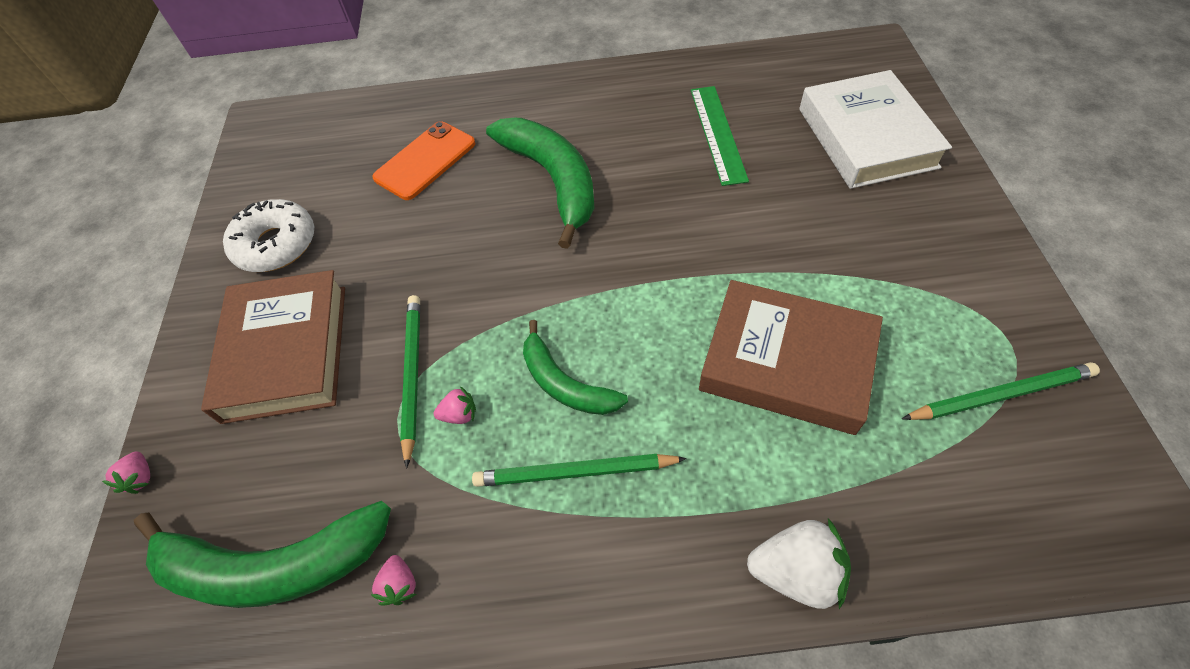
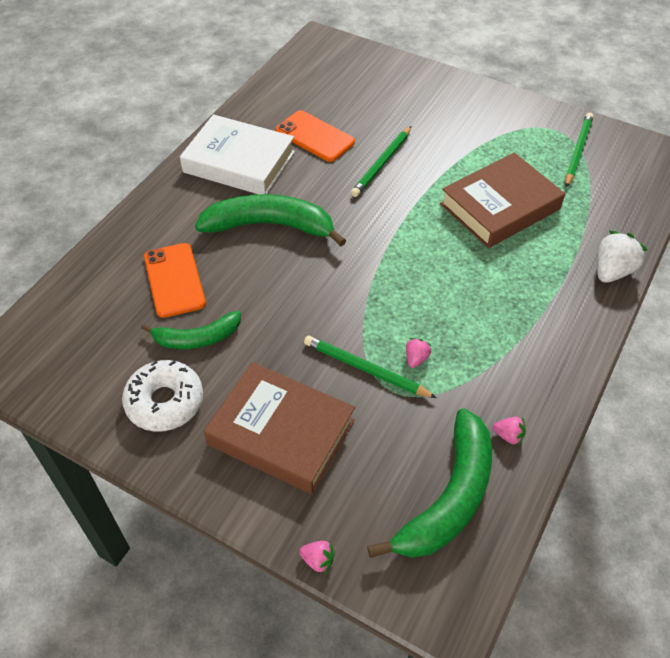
camera: 60 degrees left, 5 degrees down
green pencil [472,454,687,487] -> green pencil moved to [351,126,412,197]
green banana [523,320,628,415] -> green banana moved to [141,310,241,349]
green ruler [691,86,749,186] -> orange phone [276,110,355,162]
white book [799,70,952,189] -> white book moved to [180,114,295,194]

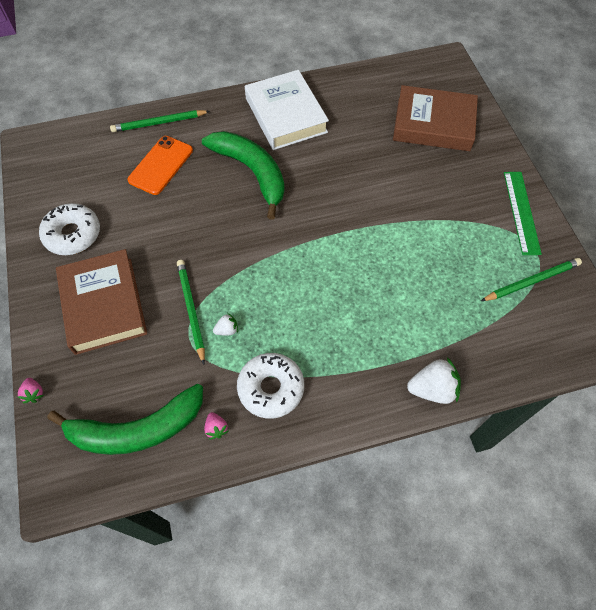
camera: 45 degrees right, 10 degrees up
green banana [141,310,241,349] -> none
orange phone [276,110,355,162] -> none
green pencil [351,126,412,197] -> green pencil moved to [110,110,210,132]
pink strawberry [406,338,431,368] -> white strawberry [213,313,238,335]
brown book [440,153,565,248] -> brown book moved to [393,85,478,151]
none -> white donut [237,353,304,418]
none -> green ruler [504,172,542,255]

